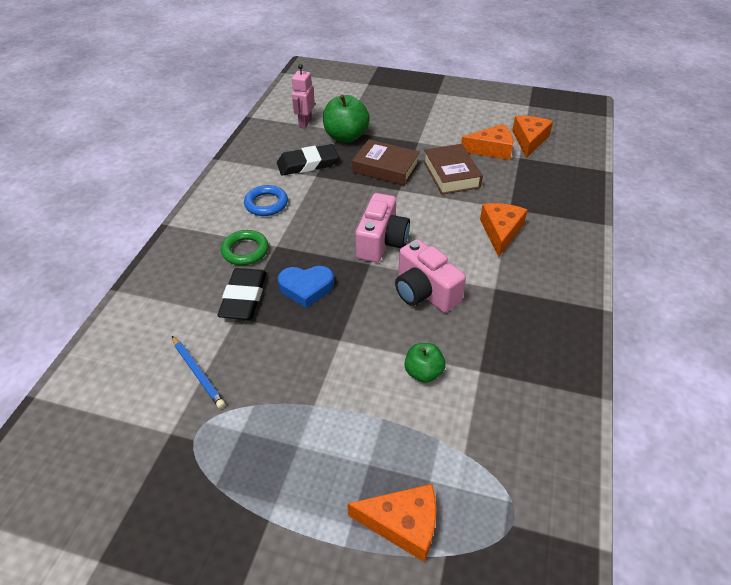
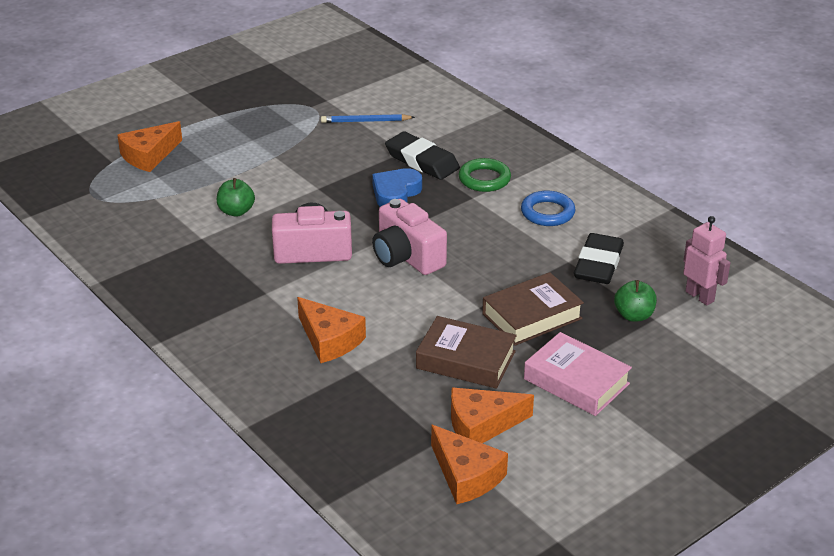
camera: 125 degrees right, 10 degrees down
green apple [323,95,370,143] -> green apple [614,280,657,322], size x0.59
orange cheese [461,124,513,160] -> orange cheese turned 45 degrees clockwise [451,388,534,443]
none -> pink book [524,332,632,416]

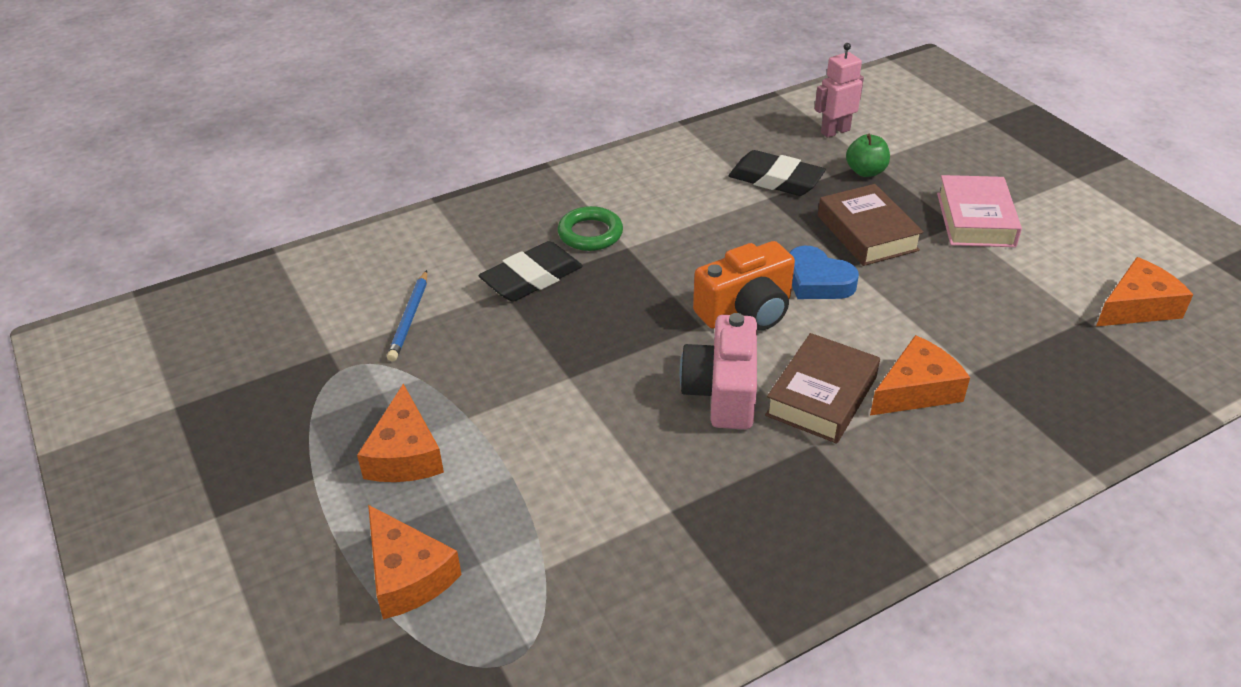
camera: 80 degrees left, 5 degrees up
green apple [217,178,255,217] -> none
blue heart [372,168,422,207] -> blue heart moved to [789,245,859,299]
pink camera [372,199,447,275] -> orange camera [693,241,795,330]
brown book [416,316,517,389] -> brown book moved to [765,333,880,443]
orange cheese [451,388,534,443] -> orange cheese moved to [357,384,444,482]
blue ring [521,191,575,226] -> none
pink book [524,332,632,416] -> pink book turned 45 degrees counterclockwise [937,175,1022,247]

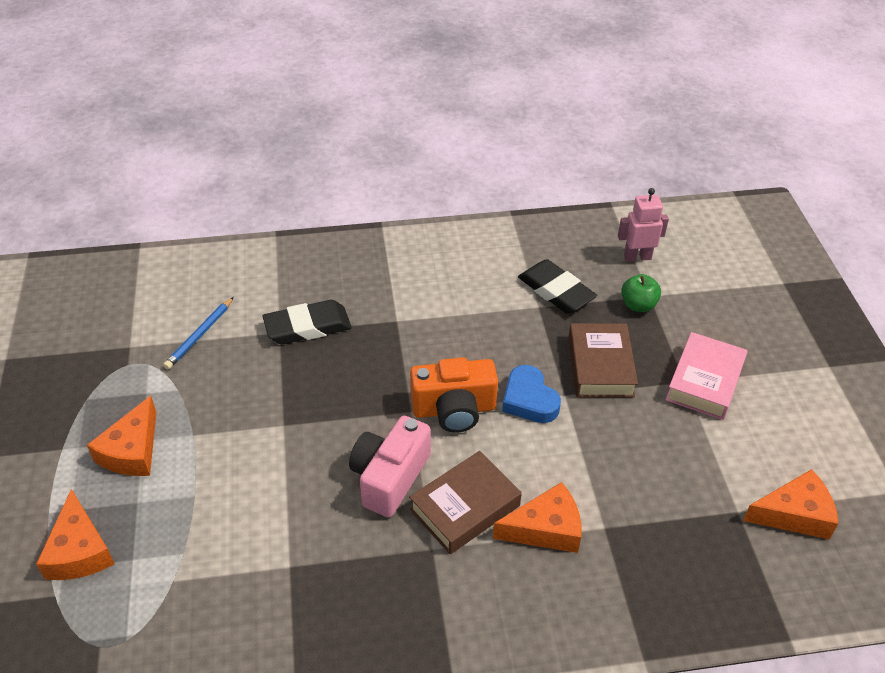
camera: 20 degrees right, 5 degrees up
green ring [558,206,623,251] -> none

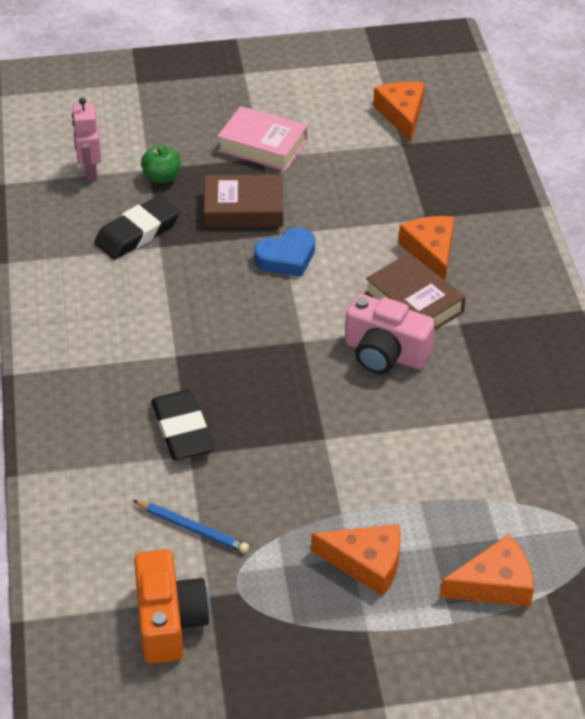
camera: 90 degrees left, 0 degrees up
orange camera [410,358,498,433] -> orange camera moved to [134,549,210,664]

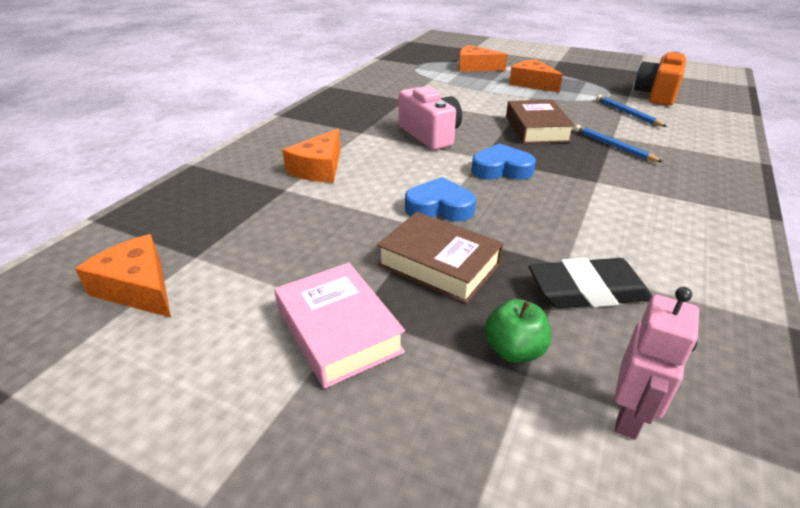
camera: 145 degrees left, 10 degrees down
black eraser [152,390,214,460] -> blue pencil [575,125,662,162]
brown book [365,253,466,330] -> brown book moved to [506,100,575,144]
orange cheese [373,82,425,142] -> orange cheese turned 105 degrees clockwise [75,234,171,318]
none -> blue heart [471,143,536,180]

